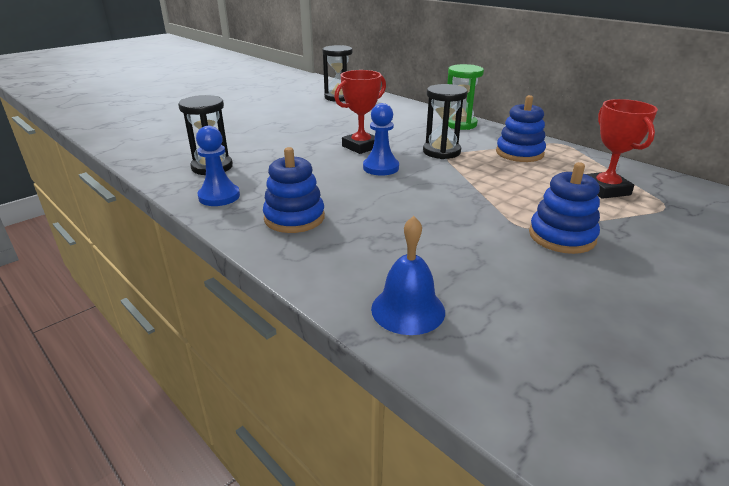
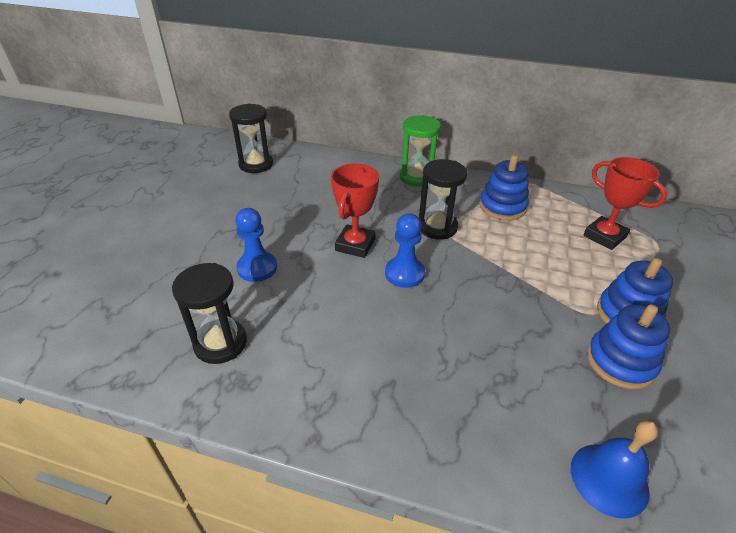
camera: 30 degrees left, 10 degrees up
blue pawn [196,126,240,206] -> blue pawn moved to [235,208,277,282]
blue stacking toy [263,147,325,233] -> blue stacking toy moved to [587,304,670,389]

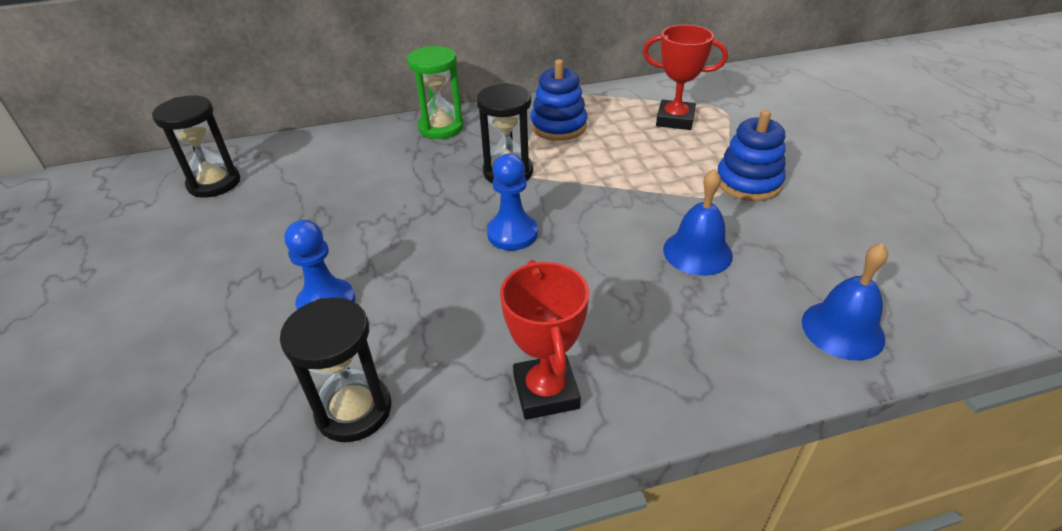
camera: 30 degrees left, 0 degrees up
red trophy [331,164,379,258] -> red trophy moved to [500,260,589,420]
blue stacking toy [587,304,670,389] -> none
none -> blue bell [663,169,733,276]

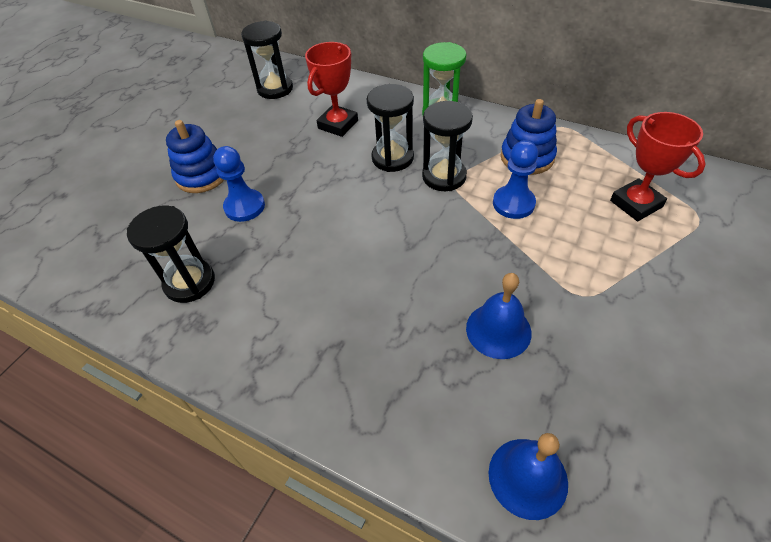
camera: 45 degrees right, 10 degrees up
blue pawn [487,154,538,251] -> blue pawn moved to [493,140,538,219]
red trophy [500,260,589,420] -> red trophy moved to [305,42,358,137]
blue stacking toy [717,110,786,201] -> blue stacking toy moved to [166,120,224,193]
none -> black hourglass [367,84,414,172]

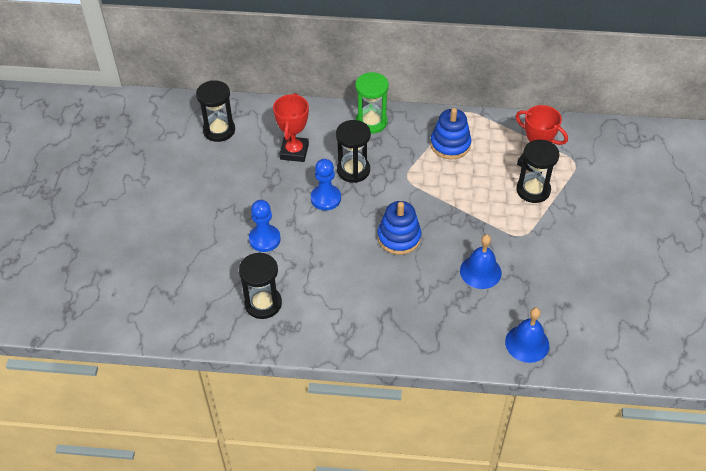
camera: 25 degrees left, 0 degrees up
blue stacking toy [166,120,224,193] -> blue stacking toy moved to [377,201,421,255]
black hourglass [422,101,473,191] -> black hourglass moved to [516,140,559,203]
blue pawn [493,140,538,219] -> blue pawn moved to [311,159,341,210]

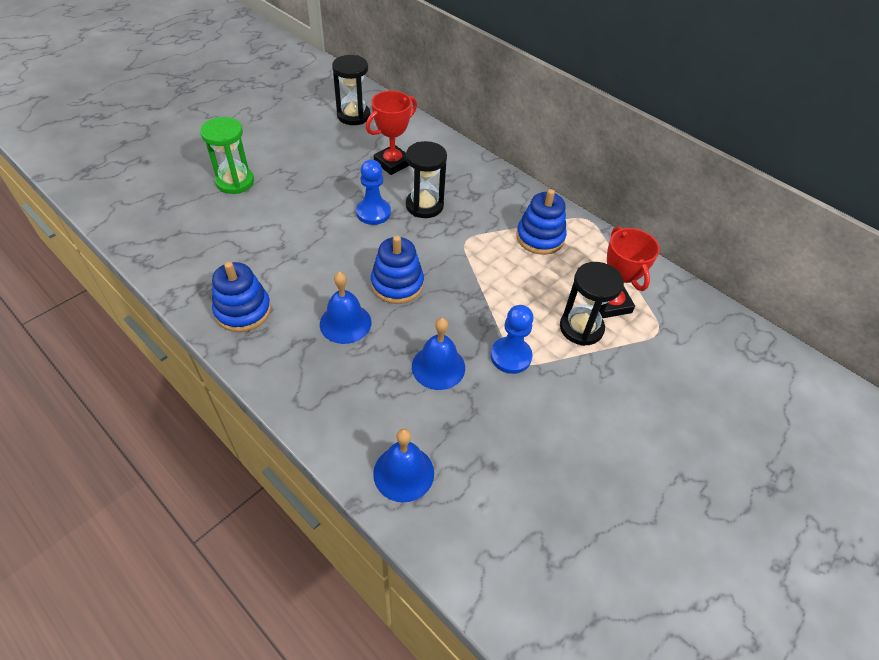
camera: 35 degrees right, 0 degrees up
black hourglass [239,252,282,319] -> none
blue pawn [249,200,281,252] -> blue pawn moved to [491,305,533,374]
green hourglass [355,72,389,134] -> green hourglass moved to [200,117,254,194]
none -> blue stacking toy [212,262,271,332]
none -> blue bell [320,272,371,344]

